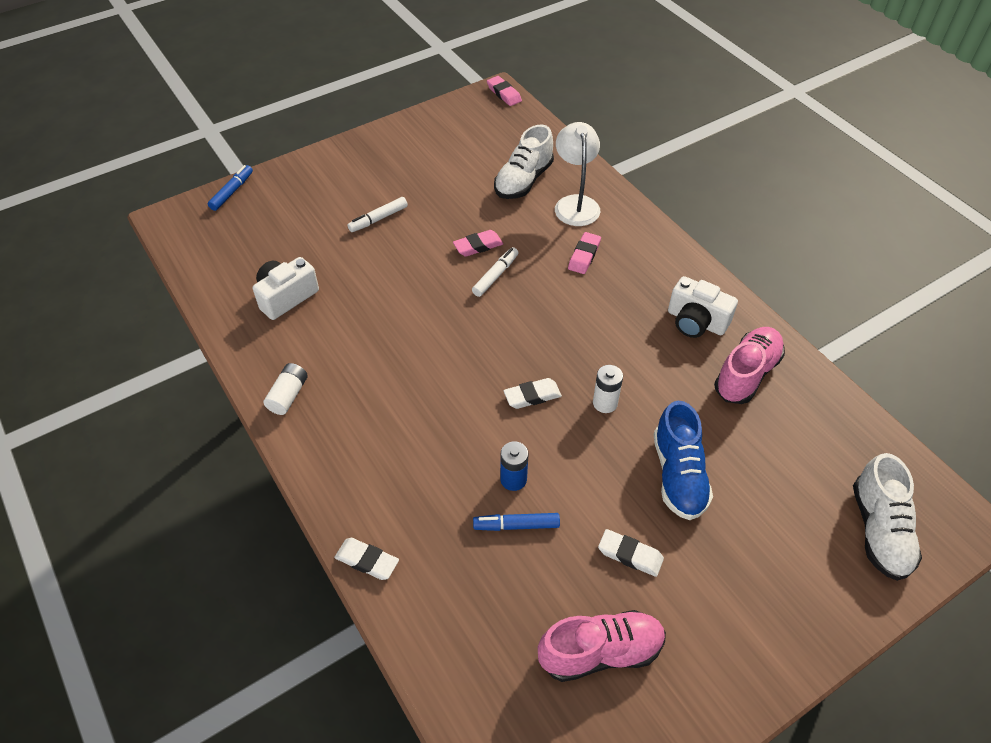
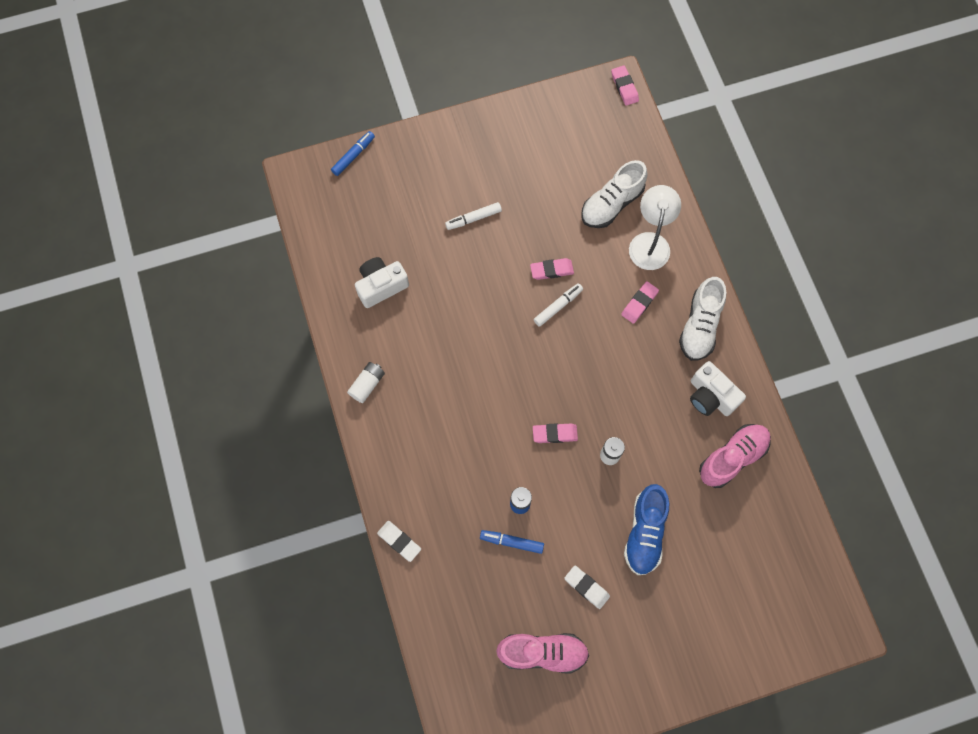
camera: 15 degrees right, 20 degrees up
white eraser [504,378,562,409] -> pink eraser [533,423,578,443]
white shoe [853,453,922,581] -> white shoe moved to [679,277,726,361]

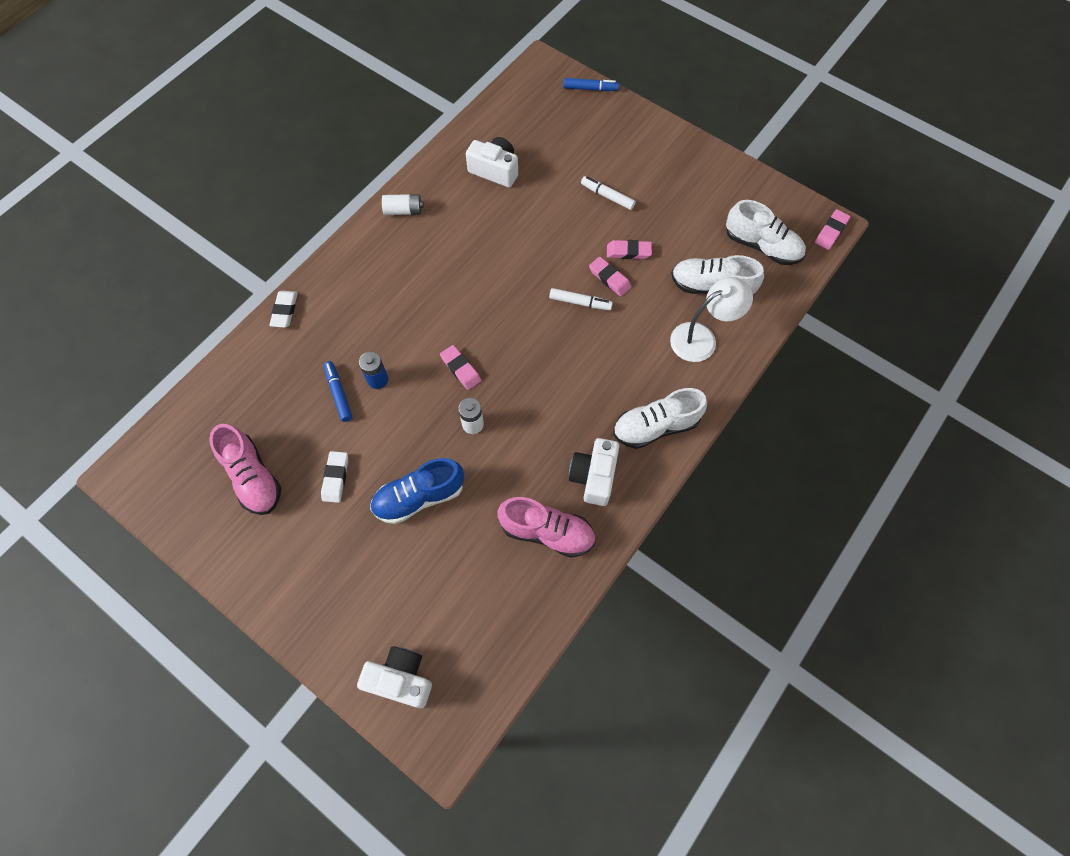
camera: 55 degrees right, 5 degrees down
pink eraser [621,281,659,324] -> pink eraser moved to [607,240,652,259]
none -> white camera [357,646,432,708]
none -> white shoe [726,200,806,265]

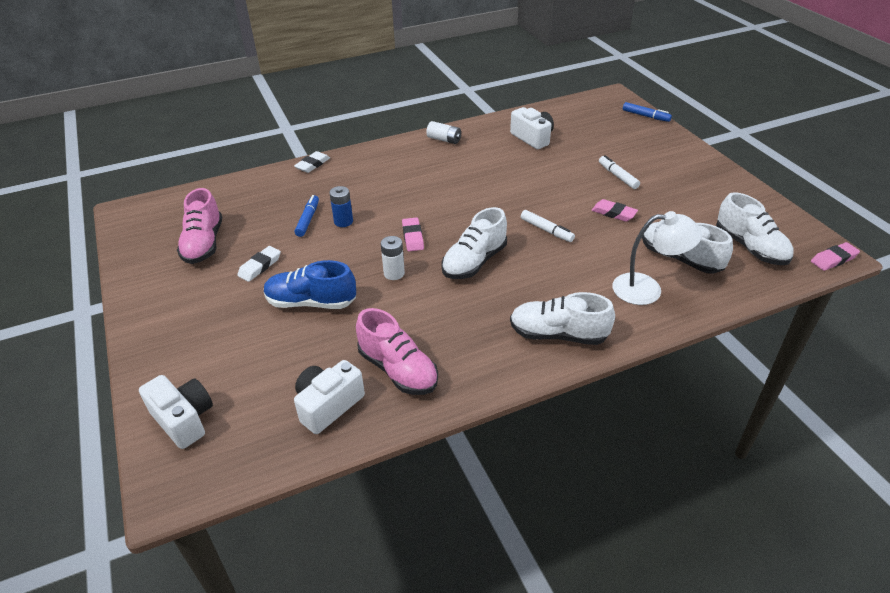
camera: 30 degrees right, 25 degrees down
white camera [569,438,619,506] -> white camera moved to [294,360,365,434]
pink eraser [589,257,631,296] -> none
none -> white shoe [442,207,507,279]

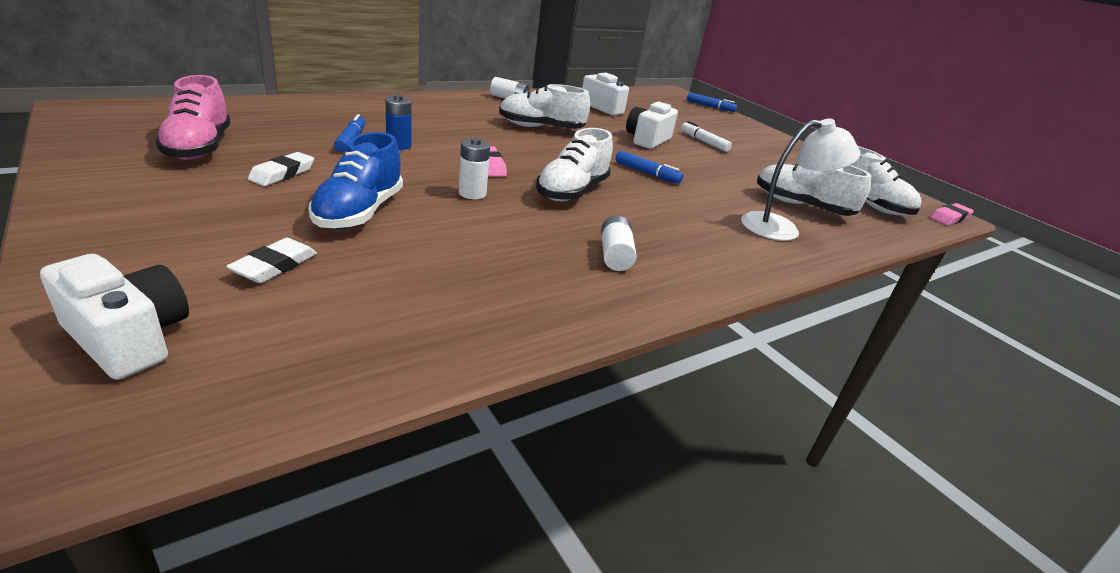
camera: 15 degrees left, 10 degrees down
blue shoe [264,260,356,309] -> blue shoe turned 75 degrees counterclockwise [308,132,403,229]
white eraser [294,151,330,173] -> white eraser moved to [226,238,317,283]
white camera [294,360,365,434] -> white camera moved to [626,102,678,149]
pink shoe [356,308,438,395] -> none
white shoe [510,292,615,345] -> white shoe moved to [499,84,590,129]
white marker [521,210,575,242] -> blue marker [615,151,683,184]
pink eraser [591,199,638,222] -> none
none -> white battery [601,216,636,271]

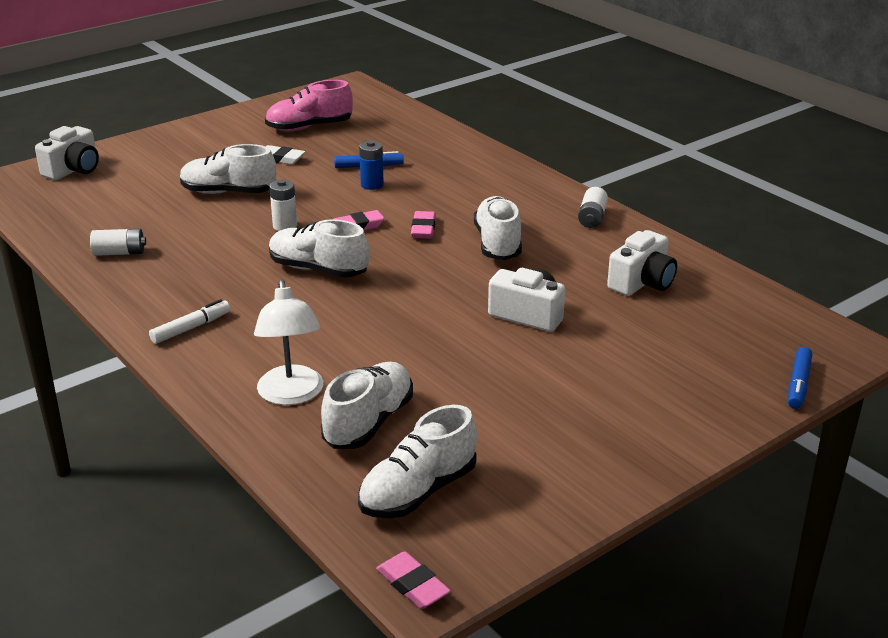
camera: 90 degrees right, 0 degrees up
white eraser [226,238,317,283] -> none
blue shoe [308,132,403,229] -> white shoe [180,144,276,194]
white battery [601,216,636,271] -> white battery moved to [90,229,146,256]
blue marker [615,151,683,184] -> none
white marker [681,121,732,152] -> white marker moved to [149,299,230,344]
none -> pink eraser [411,211,436,238]

